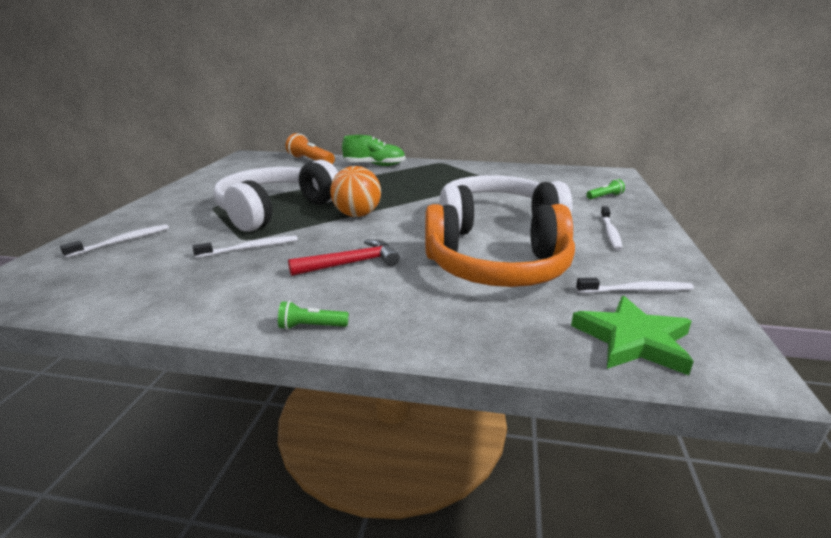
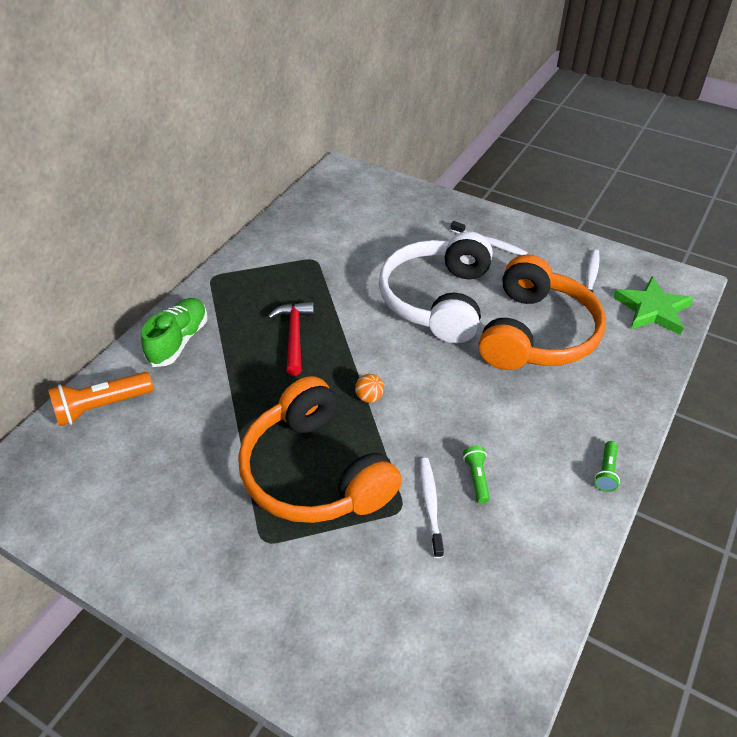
camera: 70 degrees left, 20 degrees up
white toothbrush [60,224,169,258] -> none
white headphones [213,160,338,232] -> orange headphones [238,376,402,523]
red hammer [288,240,400,276] -> red hammer moved to [268,302,314,376]
orange ball [330,166,381,217] -> orange ball [355,374,384,403], size x0.49
green flashlight [586,179,625,199] -> green flashlight moved to [463,446,490,503]

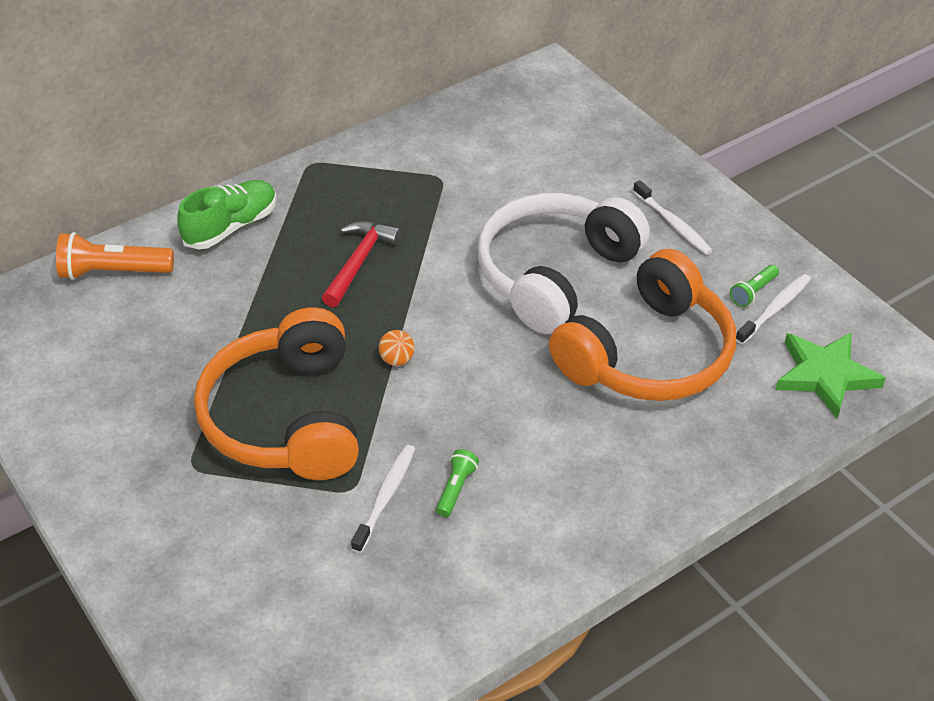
camera: 25 degrees right, 0 degrees up
green flashlight [595,441,620,492] -> green flashlight moved to [730,265,779,307]

